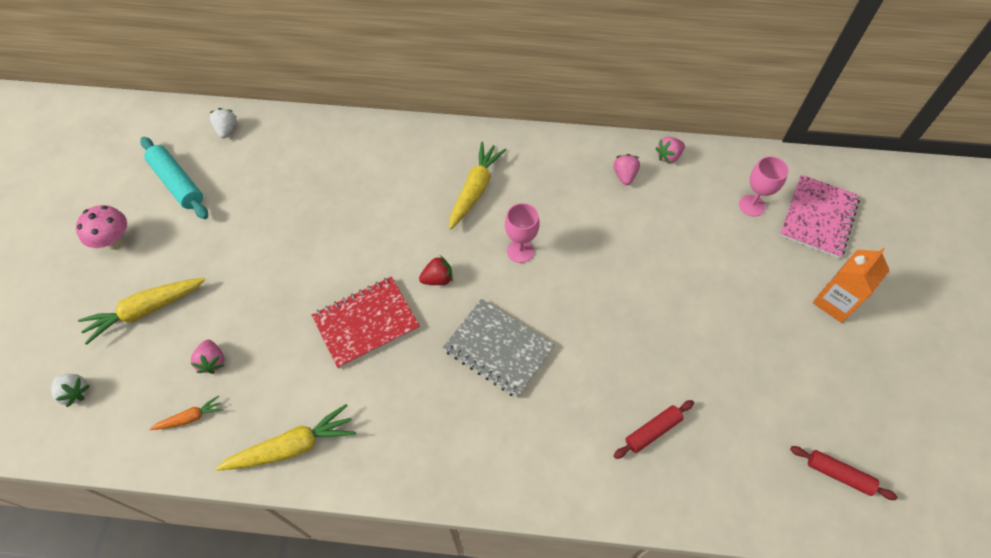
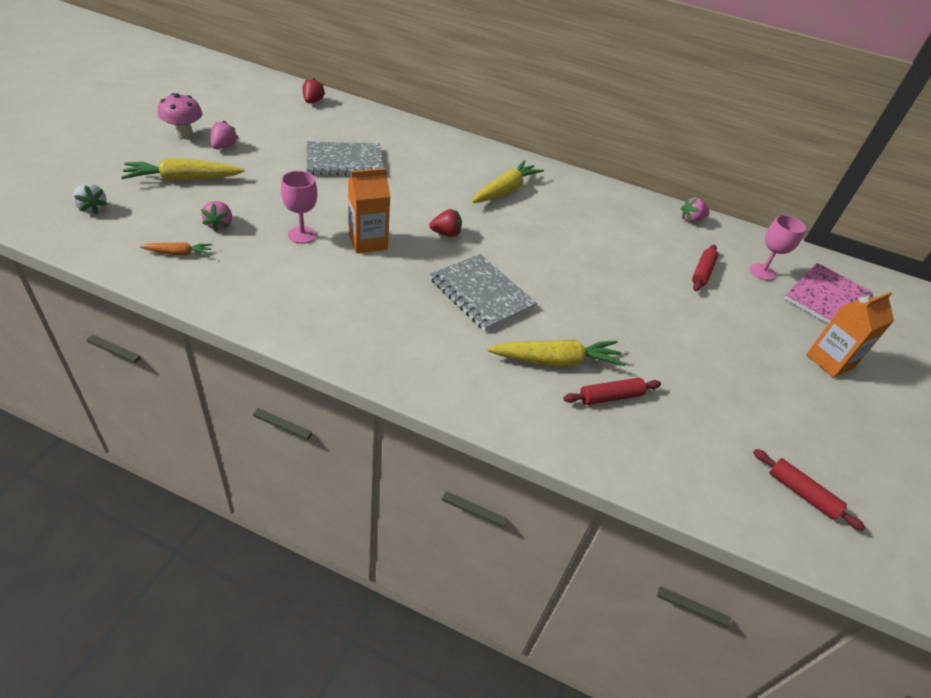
camera: 10 degrees right, 15 degrees down
turquoise rolling pin [140,137,208,219] -> none
white strawberry [210,108,237,138] -> red strawberry [303,78,325,103]
yellow carrot [216,404,356,471] -> yellow carrot moved to [487,339,626,367]
red notebook [312,277,420,369] -> orange carton [348,168,390,253]
pink goblet [505,203,540,263] -> pink goblet moved to [281,171,317,244]
pink strawberry [613,154,640,185] -> pink strawberry moved to [211,121,238,149]
none -> grey notebook [306,141,383,176]
none -> red rolling pin [692,245,718,291]

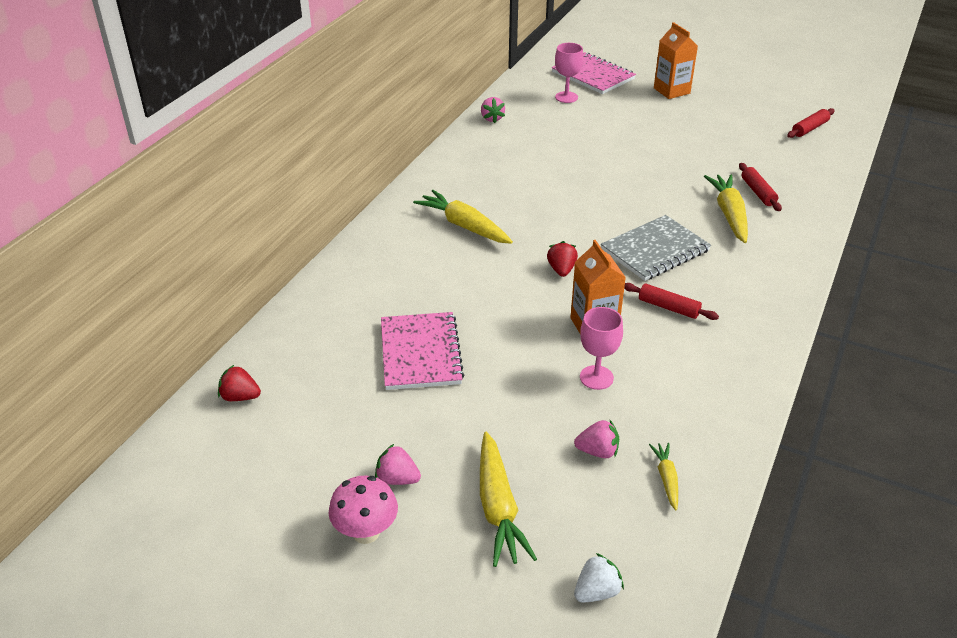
camera: 80 degrees left, 5 degrees down
orange carrot [140,242,213,255] -> yellow carrot [649,443,678,511]
grey notebook [306,141,383,176] -> pink notebook [381,312,464,390]
red rolling pin [692,245,718,291] -> red rolling pin moved to [624,283,719,320]

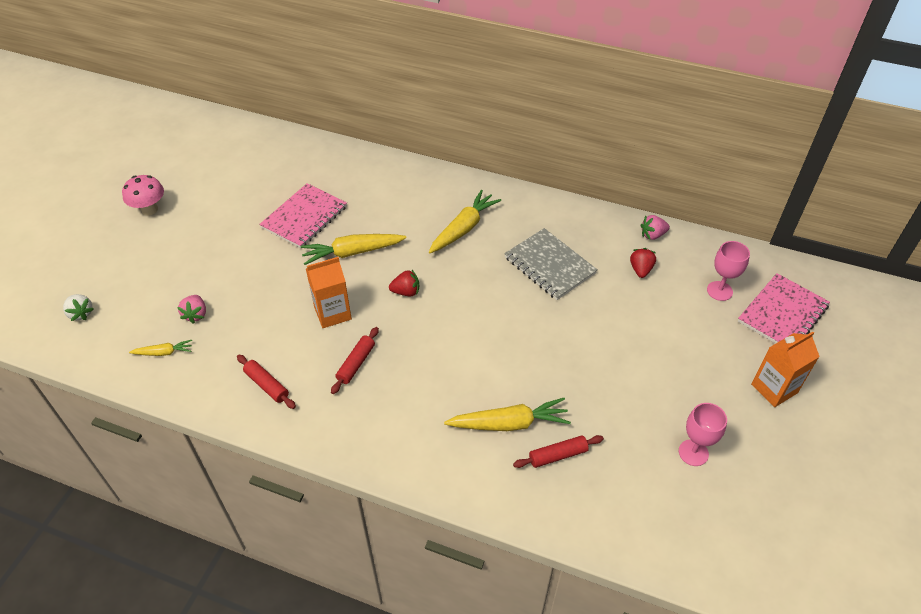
camera: 85 degrees right, 10 degrees up
red strawberry [218,365,261,401] -> red strawberry moved to [630,248,656,278]
pink strawberry [375,444,421,485] -> none
pink notebook [381,312,464,390] -> pink notebook turned 45 degrees counterclockwise [259,183,347,248]
yellow carrot [480,432,537,567] -> yellow carrot moved to [300,234,406,265]
pink goblet [580,307,623,390] -> pink goblet moved to [679,403,727,466]
grey notebook [601,215,711,281] -> grey notebook moved to [504,228,598,300]
red rolling pin [787,108,835,138] -> red rolling pin moved to [237,355,296,409]

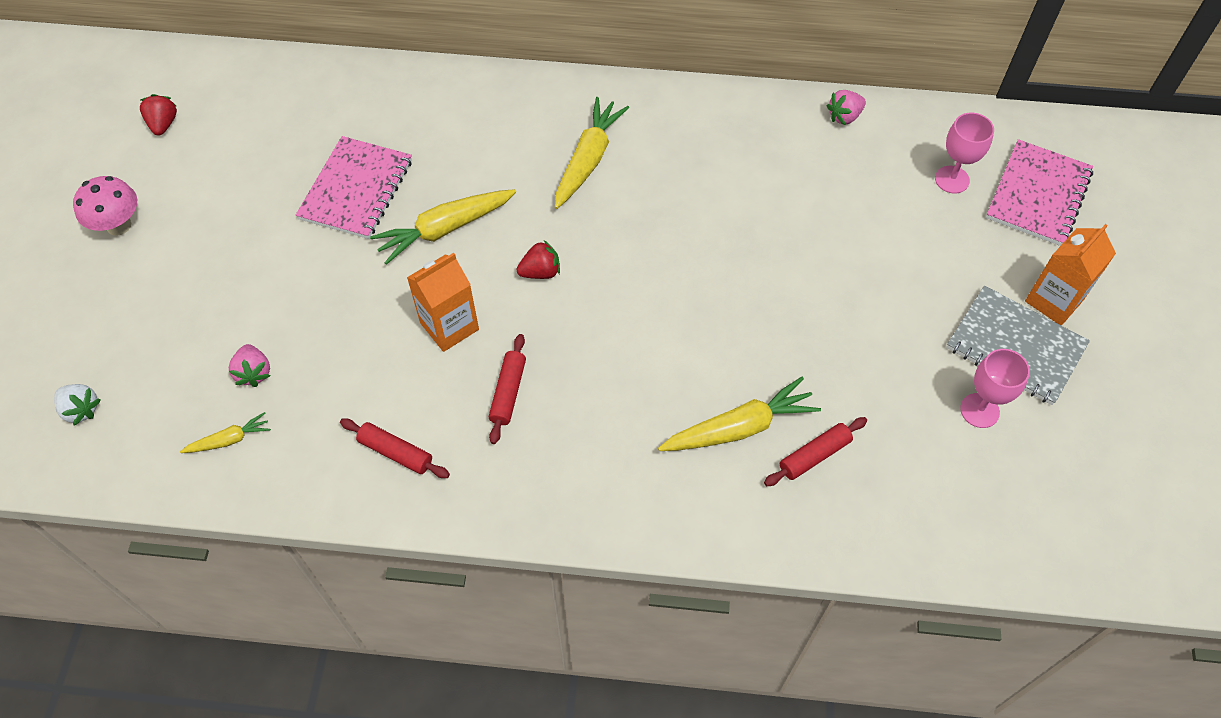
camera: 15 degrees left, 10 degrees up
grey notebook [504,228,598,300] -> grey notebook moved to [946,286,1090,405]
red strawberry [630,248,656,278] -> red strawberry moved to [140,94,177,136]

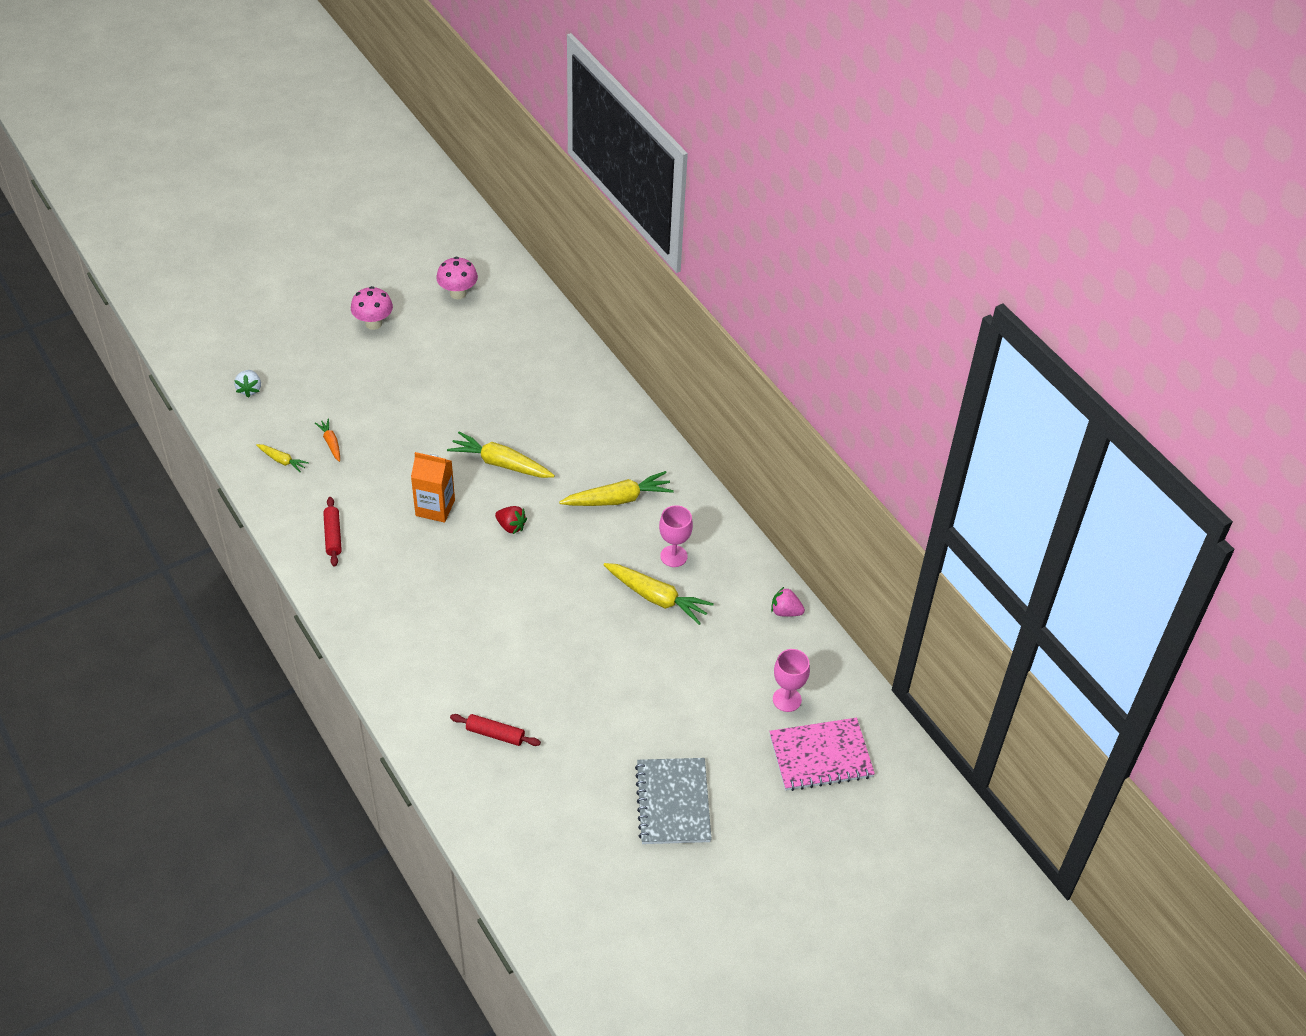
camera: 50 degrees right, 10 degrees down
red strawberry [140,94,177,136] -> pink mushroom [436,257,478,299]
pink strawberry [229,344,270,387] -> orange carrot [315,419,340,462]
pink notebook [296,136,412,239] -> none
red rolling pin [489,334,526,444] -> none
yellow carrot [658,377,821,451] -> yellow carrot moved to [604,563,714,625]
pink goblet [960,349,1030,428] -> pink goblet moved to [659,505,693,567]
orange carton [1025,224,1116,326] -> none

